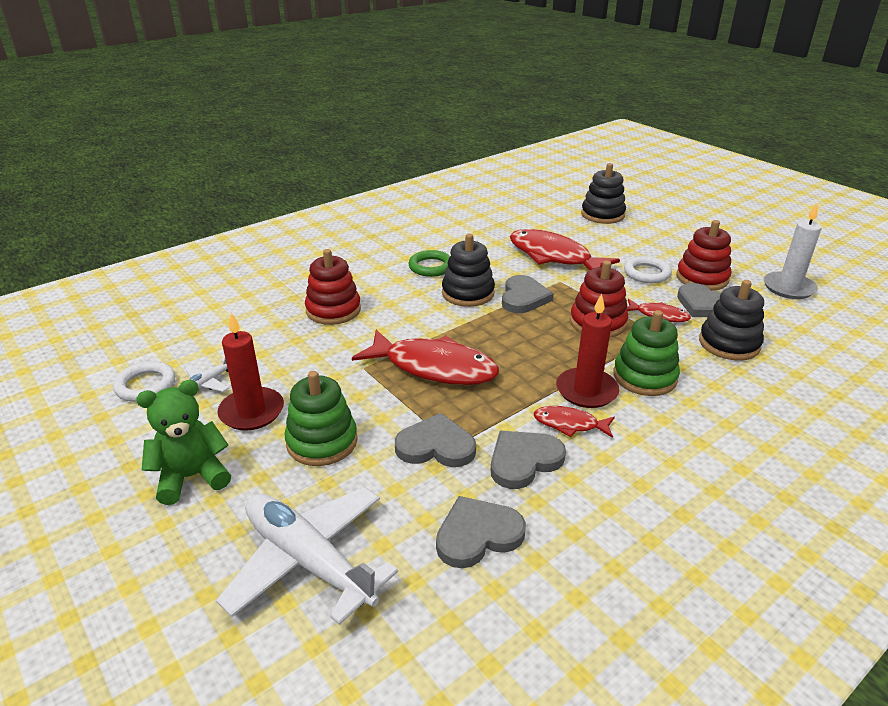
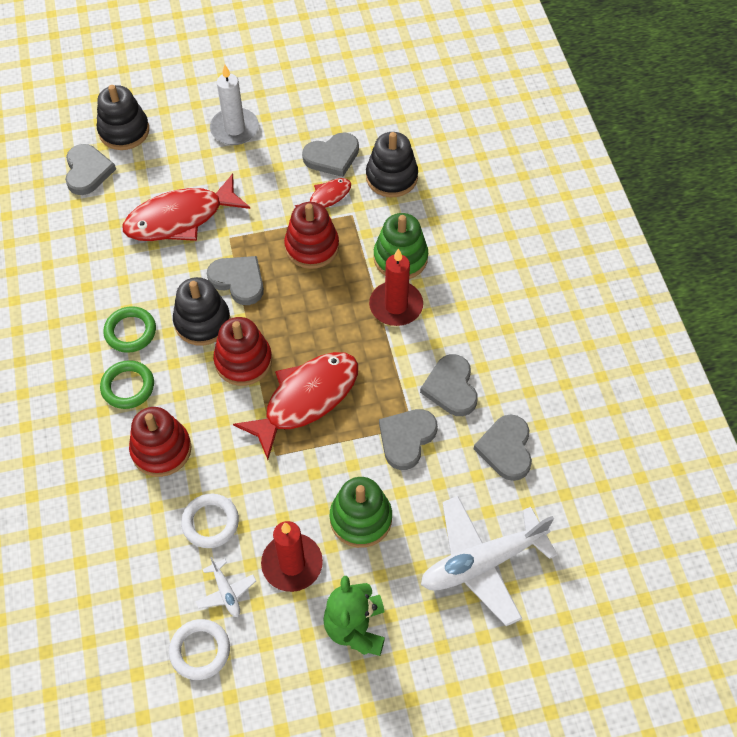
camera: 65 degrees left, 25 degrees up
red fish [533,406,615,438] -> none
white ring [624,256,672,283] -> white ring moved to [181,494,239,548]
red stacking toy [676,220,731,291] -> red stacking toy moved to [213,317,272,386]
white candle [764,203,822,299] -> white candle moved to [210,65,259,145]
none -> grey heart [65,144,116,195]
none -> green ring [100,360,154,409]

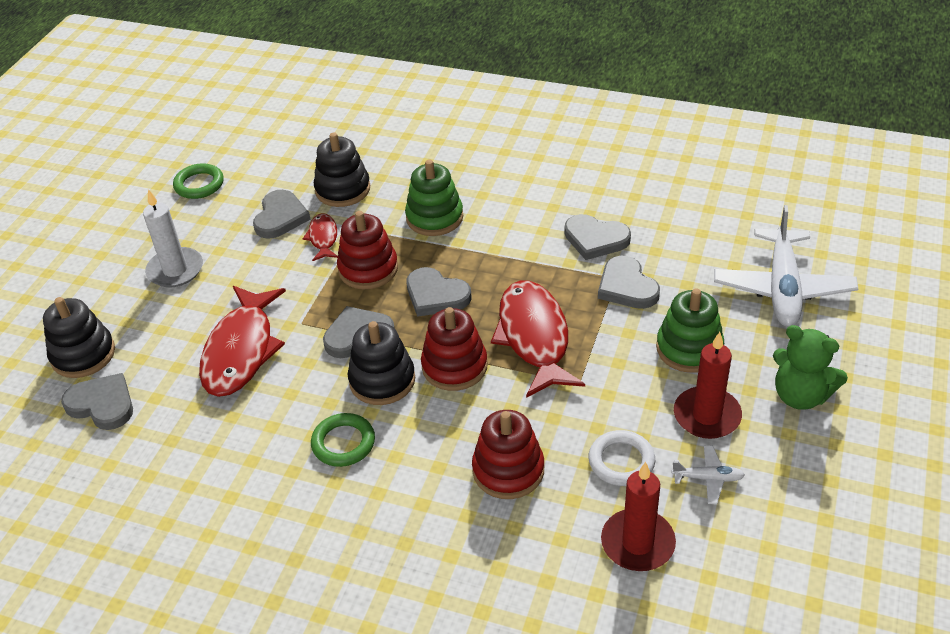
camera: 55 degrees left, 15 degrees down
green ring [100,360,154,409] -> green ring moved to [173,163,224,199]
white ring [169,619,230,680] -> none
red candle [369,248,423,326] -> red candle moved to [601,462,676,571]
grey heart [474,414,532,481] -> grey heart moved to [407,267,471,317]

